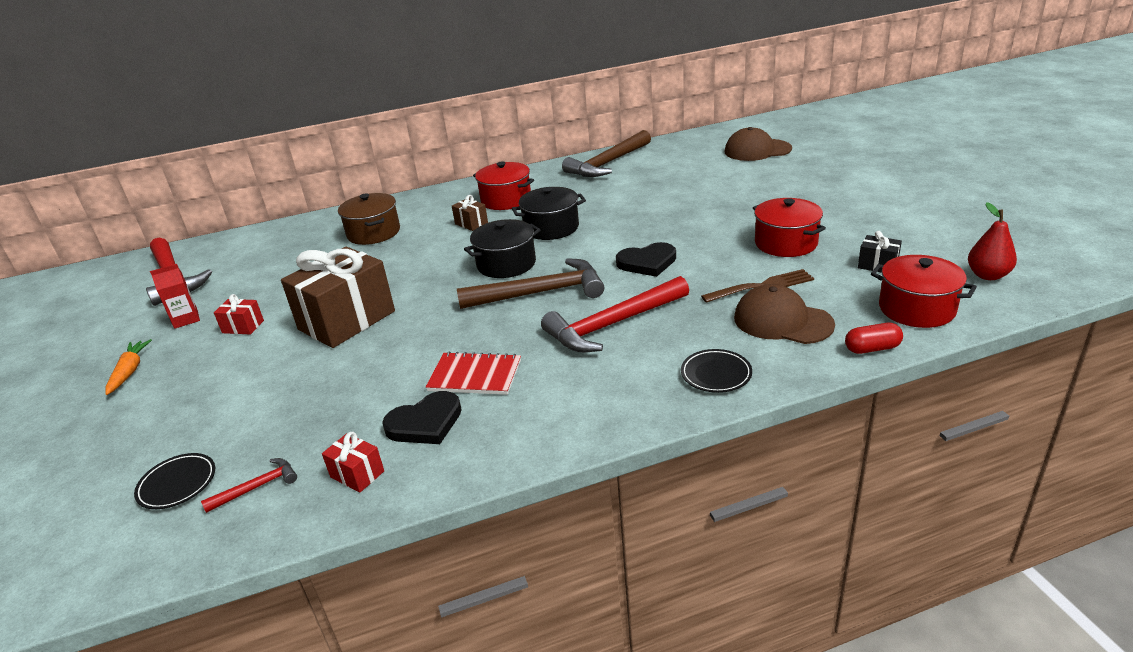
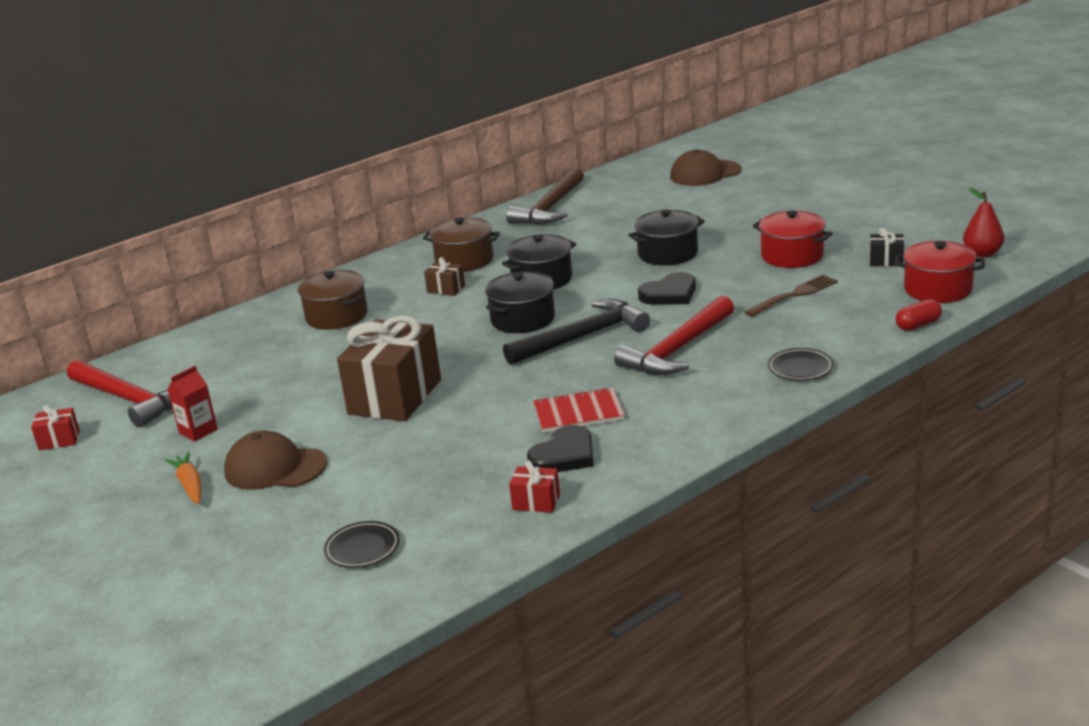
camera: 20 degrees left, 5 degrees down
red hammer [201,458,297,513] -> none
red gift [214,294,264,335] -> red gift moved to [31,405,80,450]
brown hammer [457,258,604,309] -> black hammer [503,299,650,365]
red pot [473,161,534,210] -> brown pot [423,217,500,272]
brown cap [734,284,835,344] -> brown cap moved to [224,430,327,490]
none -> black pot [628,209,705,266]

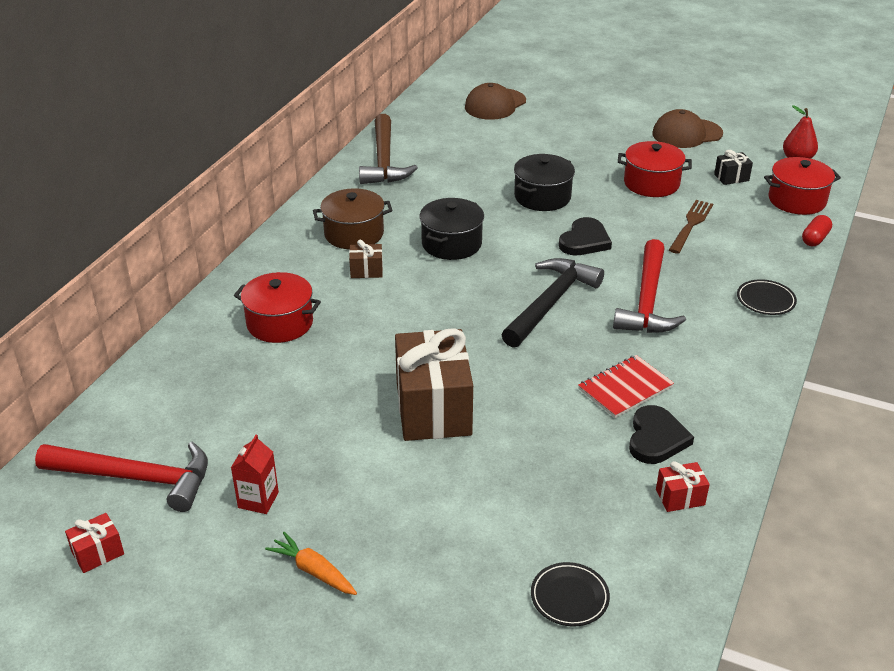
camera: 30 degrees left, 10 degrees up
brown cap [224,430,327,490] -> brown cap moved to [653,109,723,148]
brown pot [298,270,368,330] -> red pot [234,272,321,343]
black pot [485,271,555,333] -> none

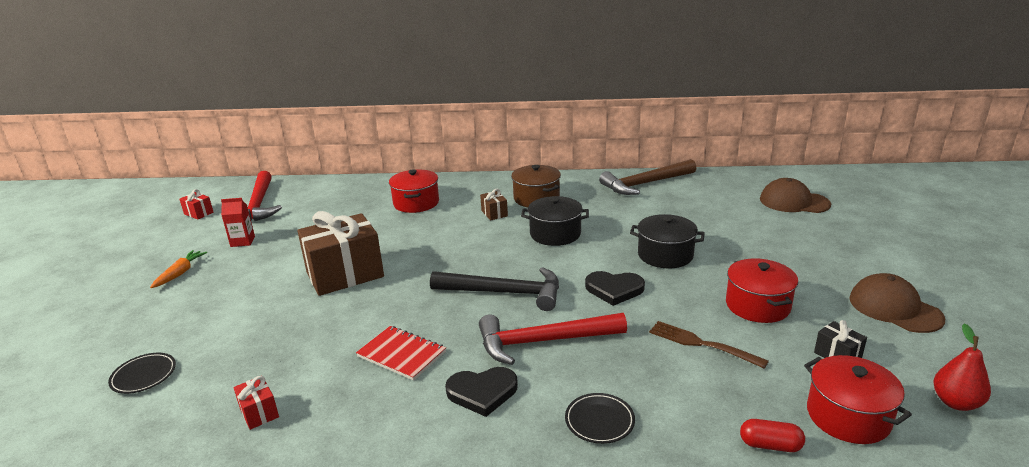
camera: 70 degrees right, 10 degrees down
black heart [629,405,694,464] -> black heart moved to [445,367,518,417]
brown fork [669,200,713,254] -> brown fork turned 150 degrees counterclockwise [649,321,769,369]

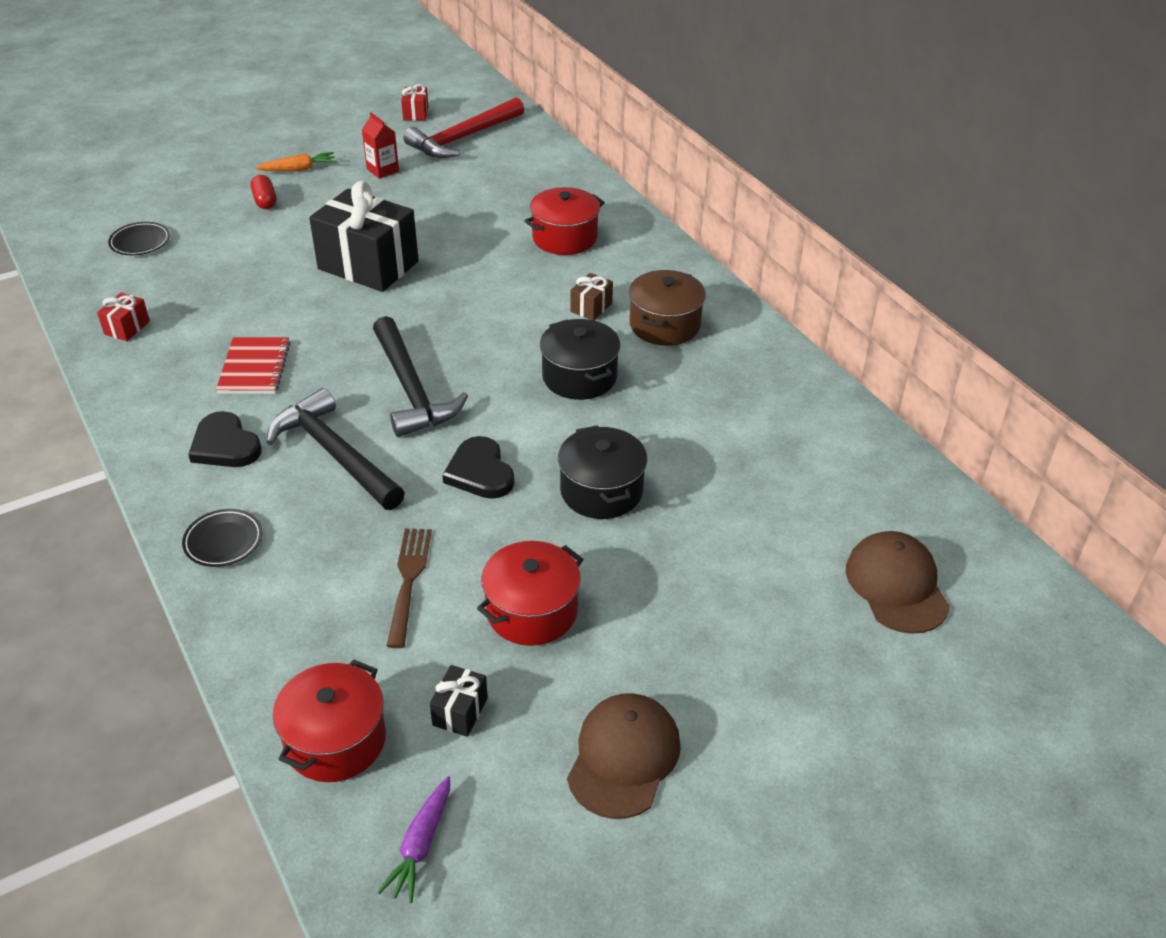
camera: 55 degrees right, 15 degrees up
brown gift [297,211,384,296] -> black gift [309,181,419,292]
red hammer [479,313,627,365] -> black hammer [266,388,405,510]
brown hammer [599,159,696,195] -> none
red capsule [740,419,805,452] -> red capsule moved to [251,175,277,209]
red pear [933,323,991,411] -> purple carrot [377,776,450,903]

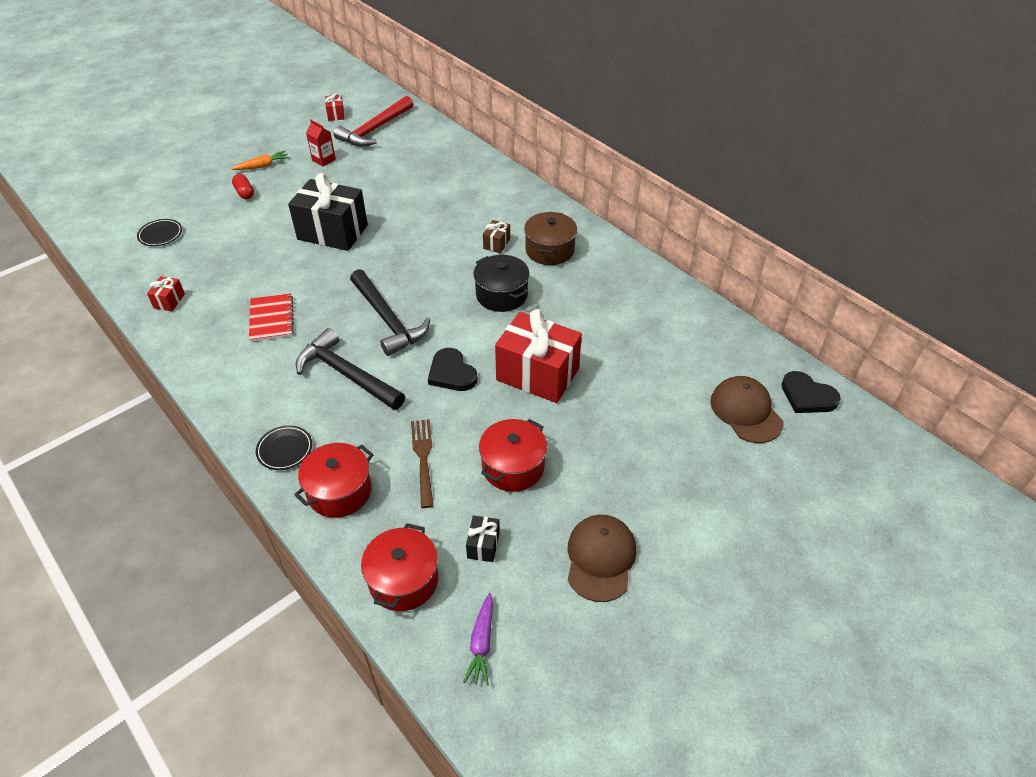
camera: 10 degrees left, 5 degrees up
black heart [188,411,262,467] -> black heart moved to [781,371,841,413]
red pot [524,187,605,255] -> red pot moved to [294,443,374,518]
black pot [558,425,647,519] -> red gift [495,309,582,403]

